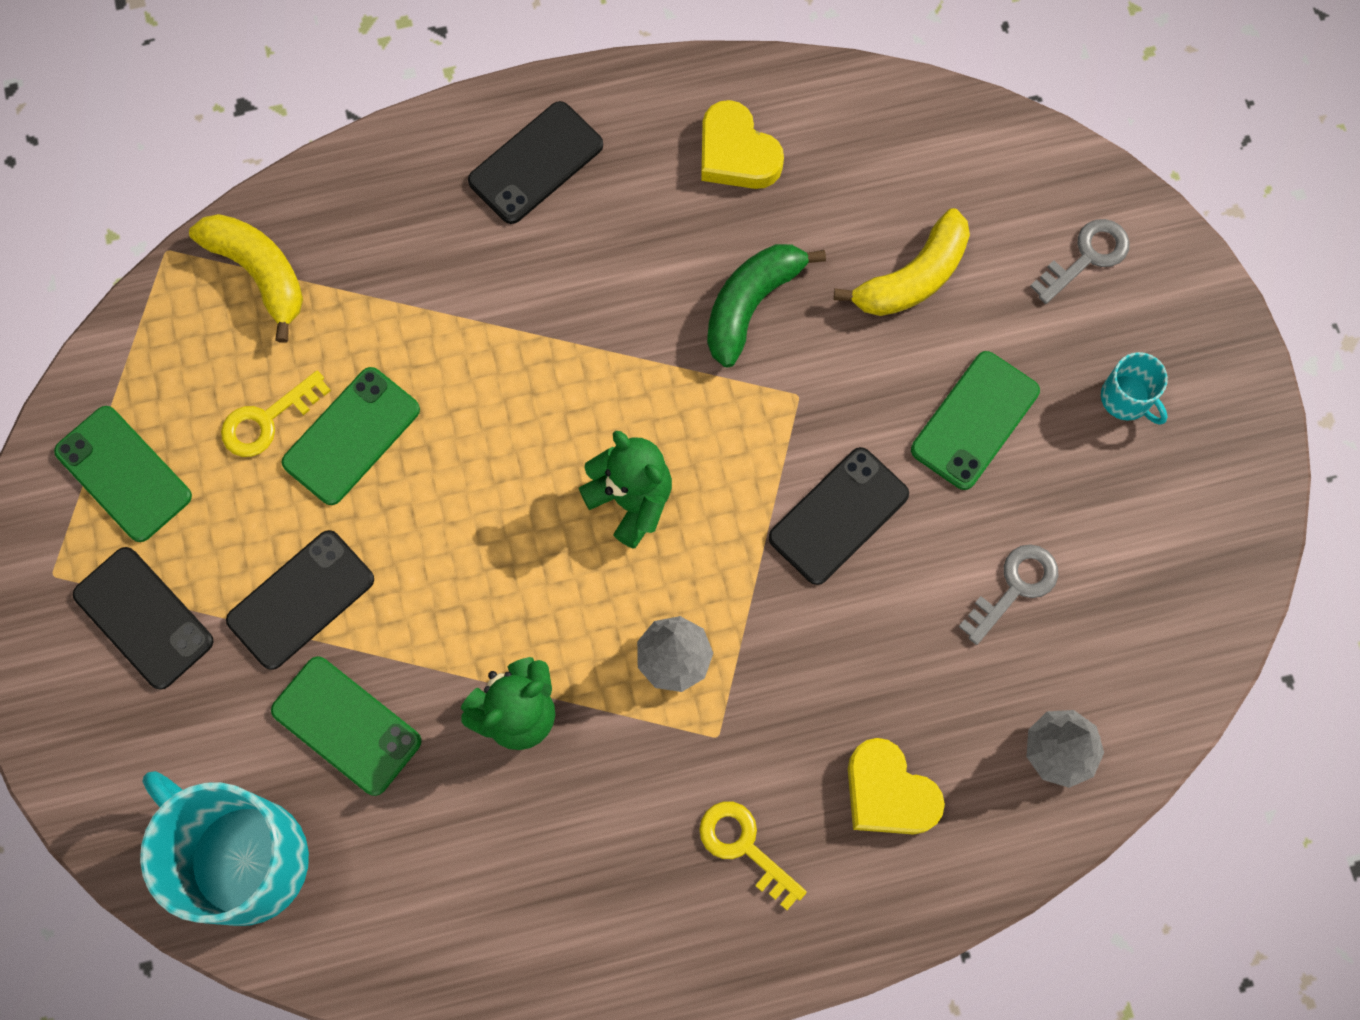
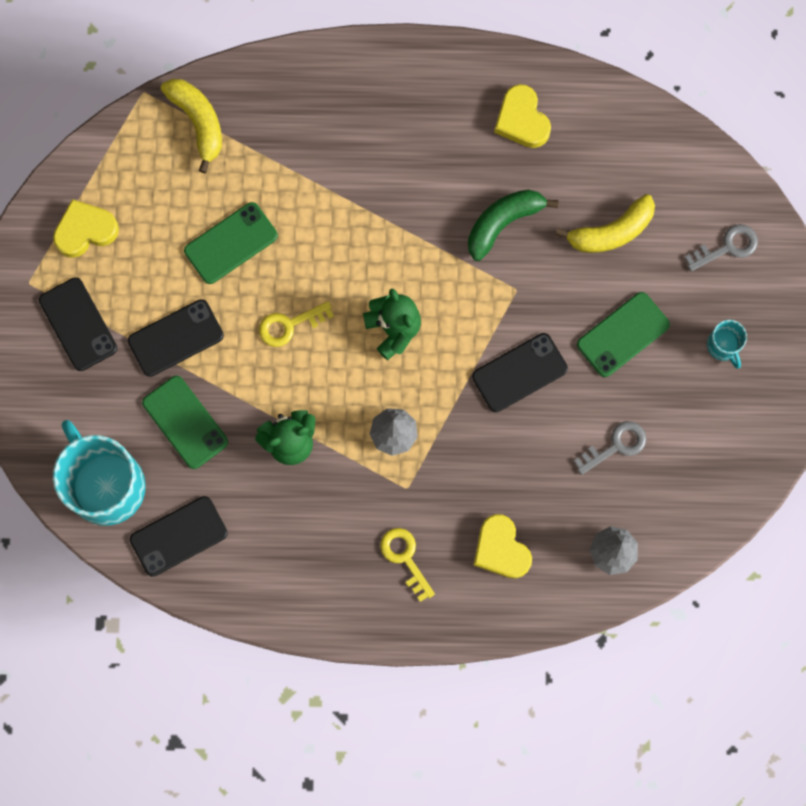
camera: 15 degrees right, 5 degrees up
green phone [54,406,192,542] -> yellow heart [53,199,119,258]
yellow key [221,370,331,457] -> yellow key moved to [259,301,334,347]
black phone [468,101,603,224] -> black phone moved to [130,496,228,577]

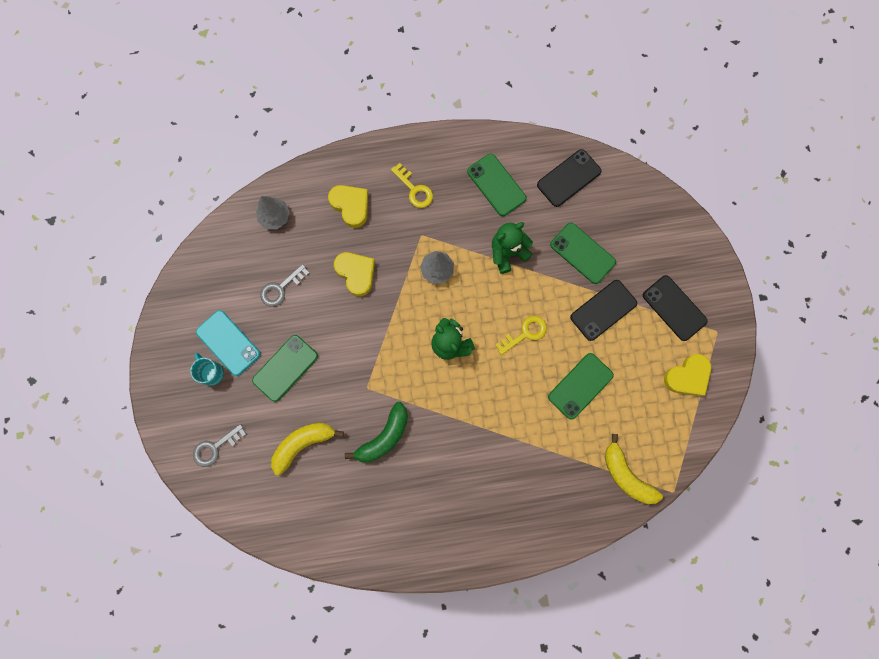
camera: 170 degrees right, 0 degrees up
turquoise mug [53,420,146,525] -> none
black phone [472,333,568,412] -> none
yellow heart [494,84,551,148] -> yellow heart moved to [334,252,375,297]
none -> turquoise phone [196,310,260,376]
none -> green phone [467,153,527,216]

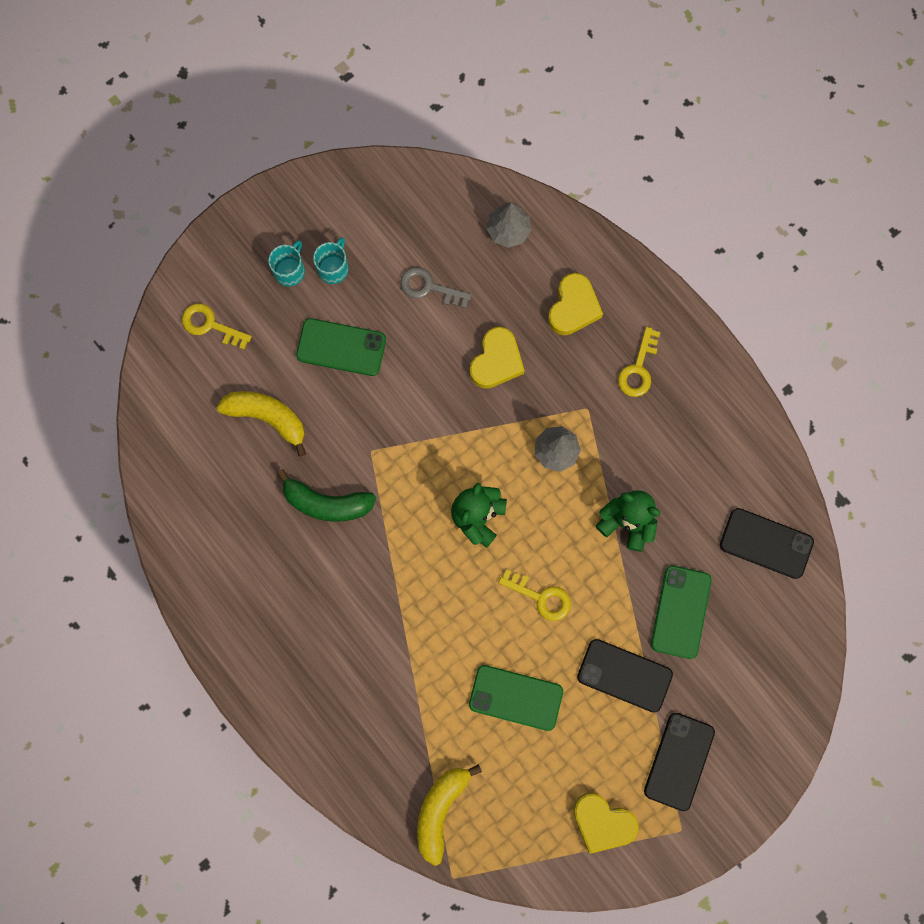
camera: 60 degrees right, 0 degrees up
grey key [193,424,246,467] -> yellow key [182,303,252,350]
turquoise phone [196,310,260,376] -> turquoise mug [313,237,349,284]
green phone [467,153,527,216] -> none

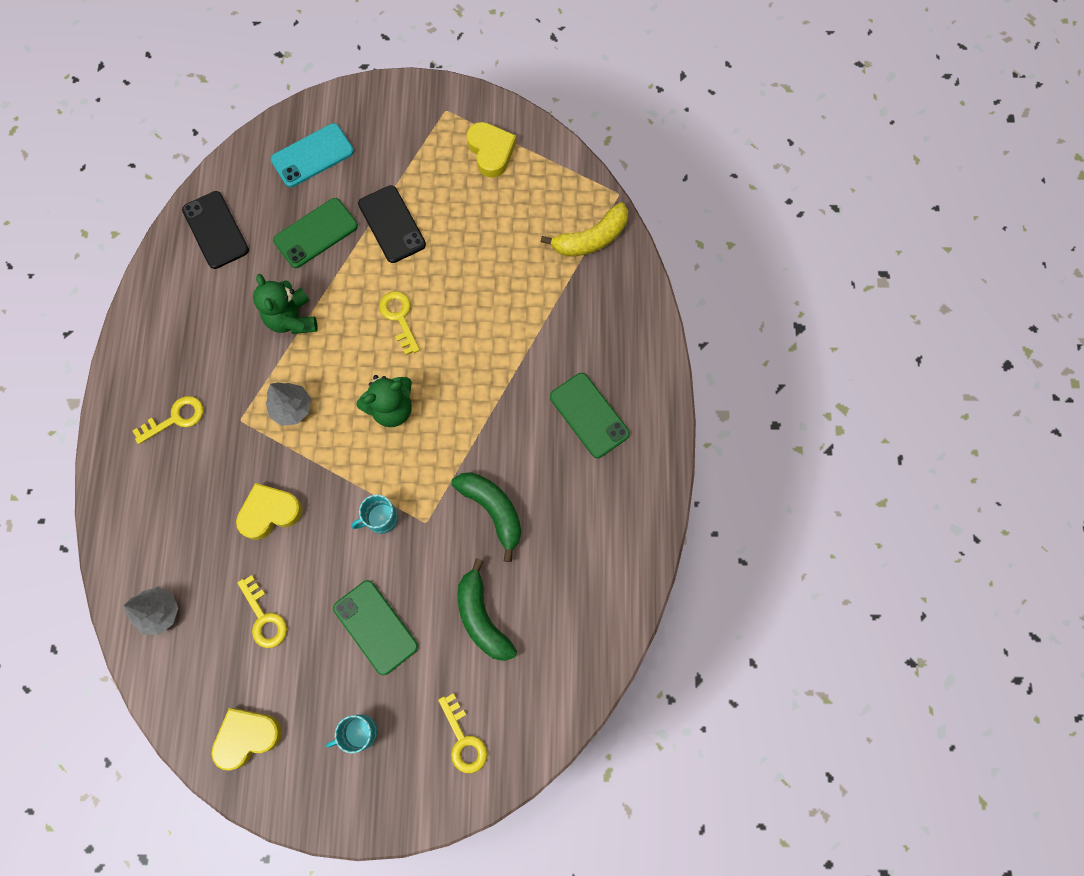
camera: 140 degrees left, 5 degrees down
yellow banana [217,391,306,456] -> green banana [458,558,517,661]
turquoise mug [313,237,349,284] -> turquoise mug moved to [351,495,398,534]
grey key [400,267,472,308] -> yellow key [237,575,287,648]
green phone [469,665,563,731] -> green phone moved to [550,373,630,458]
yellow heart [548,273,603,335] -> yellow heart moved to [211,708,282,771]
black phone [644,713,715,811] -> none
none -> turquoise phone [271,123,354,187]

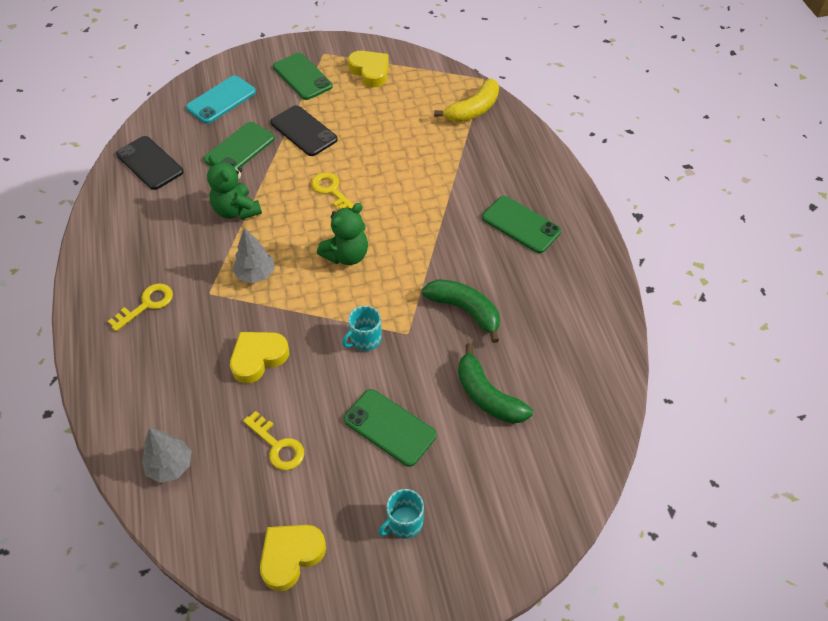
camera: 15 degrees left, 20 degrees down
yellow key [438,693,487,774] -> none
none -> green phone [273,53,333,100]

